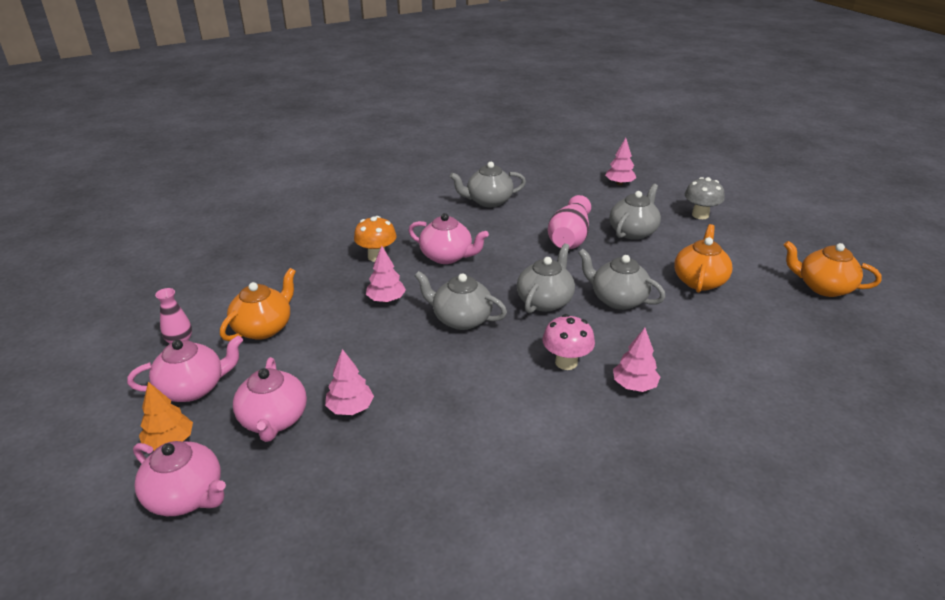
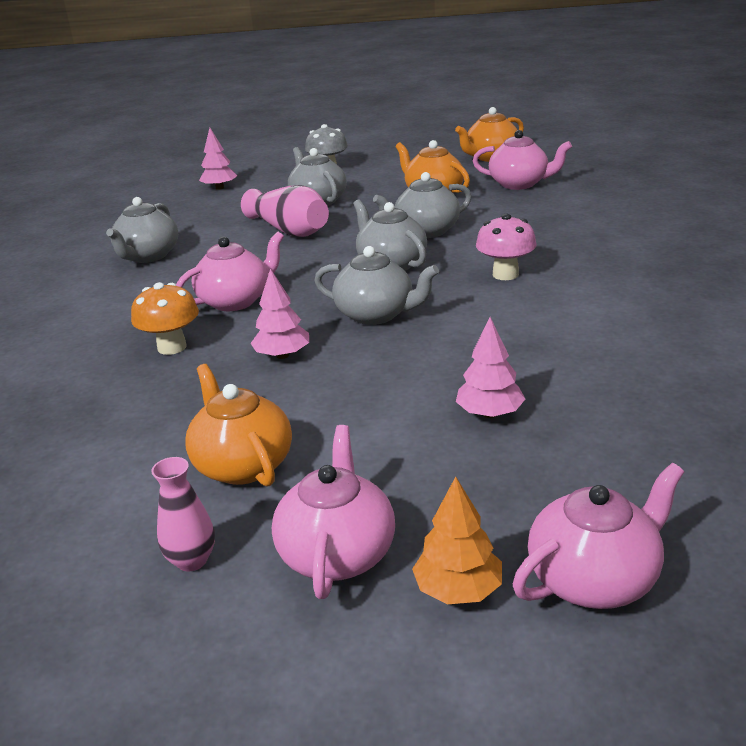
camera: 60 degrees left, 5 degrees down
pink teapot [233,357,307,442] -> pink teapot moved to [473,130,572,190]
grey teapot [414,271,507,330] -> grey teapot turned 120 degrees counterclockwise [314,246,439,325]
pink tree [613,328,660,392] -> none

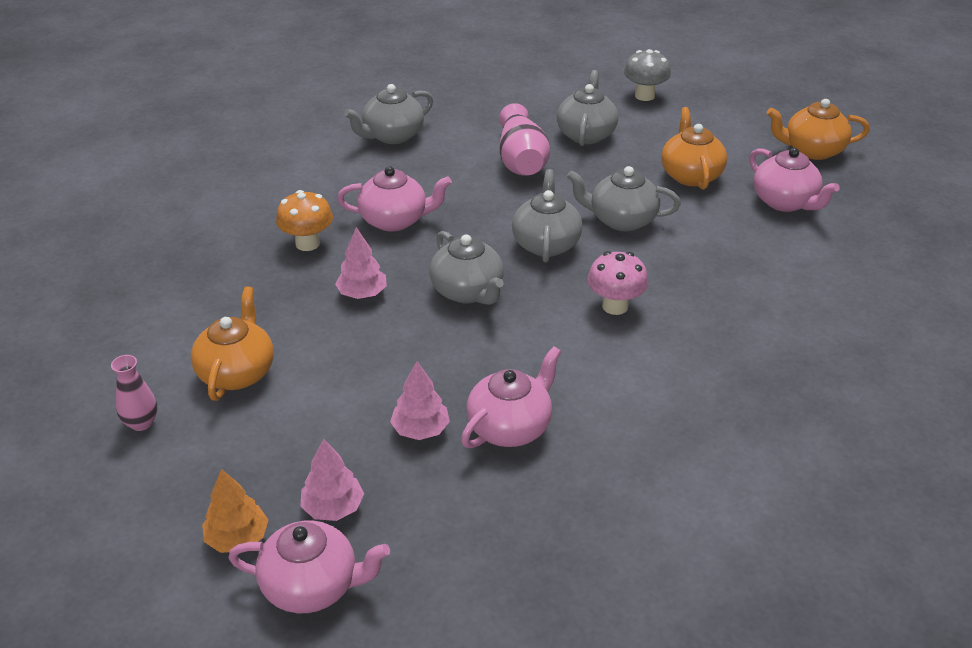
camera: 35 degrees right, 10 degrees up
pink tree [199,128,237,190] -> pink tree moved to [300,438,364,521]
pink teapot [272,425,395,599] -> pink teapot moved to [461,346,561,448]

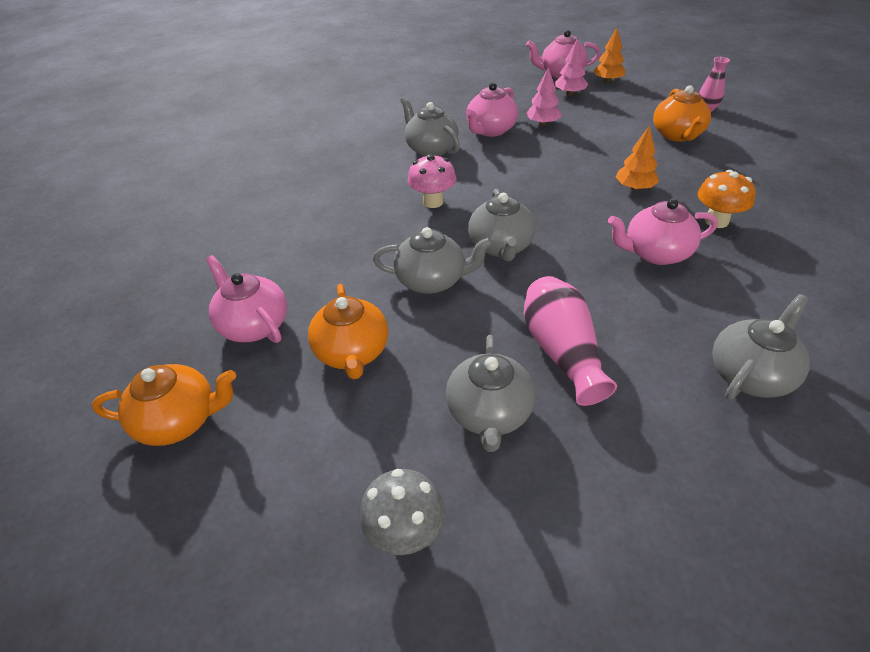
camera: 175 degrees right, 5 degrees up
pink tree [335,227,387,299] -> orange tree [616,126,659,191]
grey teapot [429,231,504,305] -> grey teapot moved to [401,97,460,157]

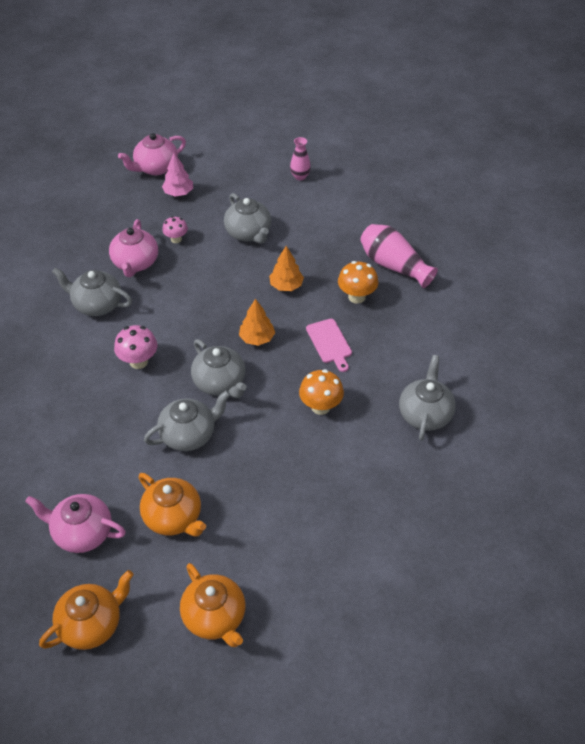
camera: 35 degrees left, 5 degrees up
grey mushroom [360,469,445,555] -> none
grey teapot [446,335,535,452] -> grey teapot moved to [224,193,271,244]
pink vase [524,276,617,406] -> pink vase moved to [360,224,438,288]
pink tree [526,67,562,126] -> pink mushroom [162,216,188,243]
orange tree [593,28,626,83] -> orange tree moved to [239,299,275,346]
pink teapot [608,199,718,265] -> pink cutting board [306,319,352,372]
orange teapot [653,85,711,142] -> orange teapot moved to [180,563,246,647]
none -> orange mushroom [299,369,344,415]

